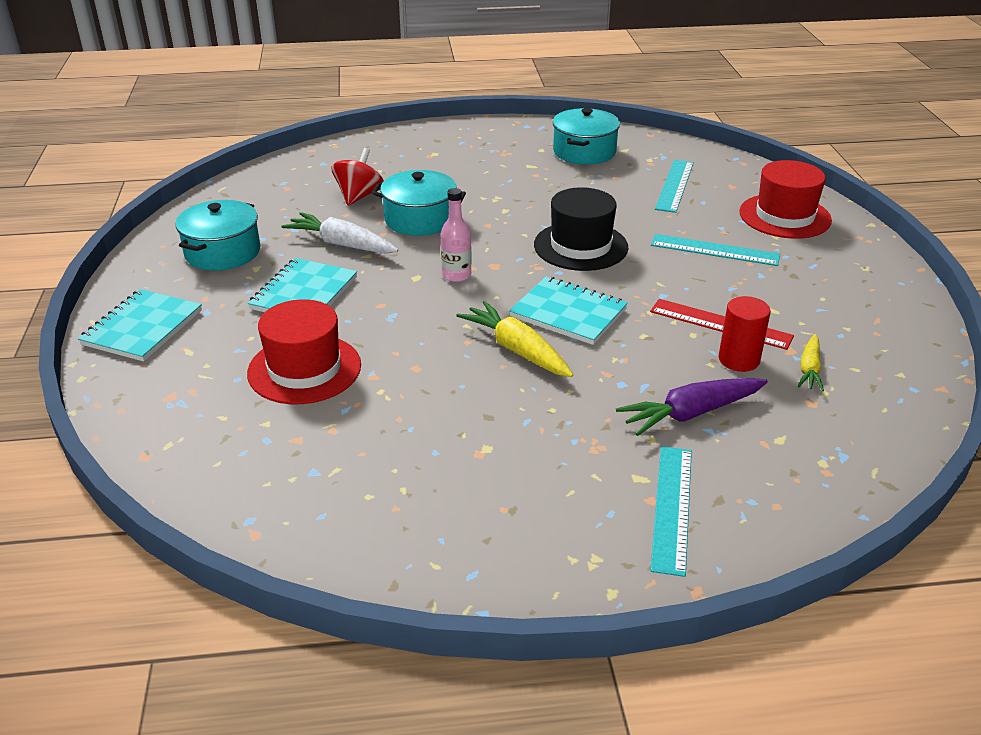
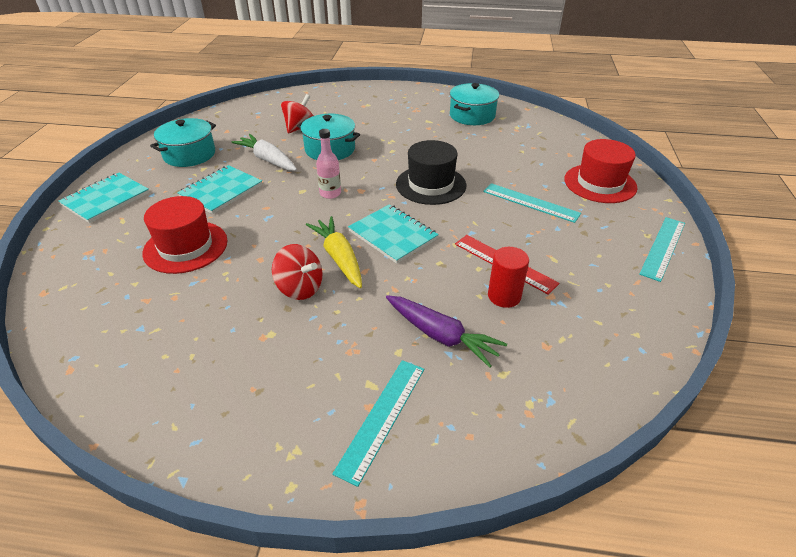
camera: 15 degrees right, 5 degrees up
purple carrot [616,378,767,436] -> purple carrot turned 135 degrees counterclockwise [386,295,507,368]
turquoise ruler [655,160,694,213] -> turquoise ruler moved to [639,217,685,282]
yellow carrot [798,334,824,391] -> none
none -> red spinning top [272,244,323,300]

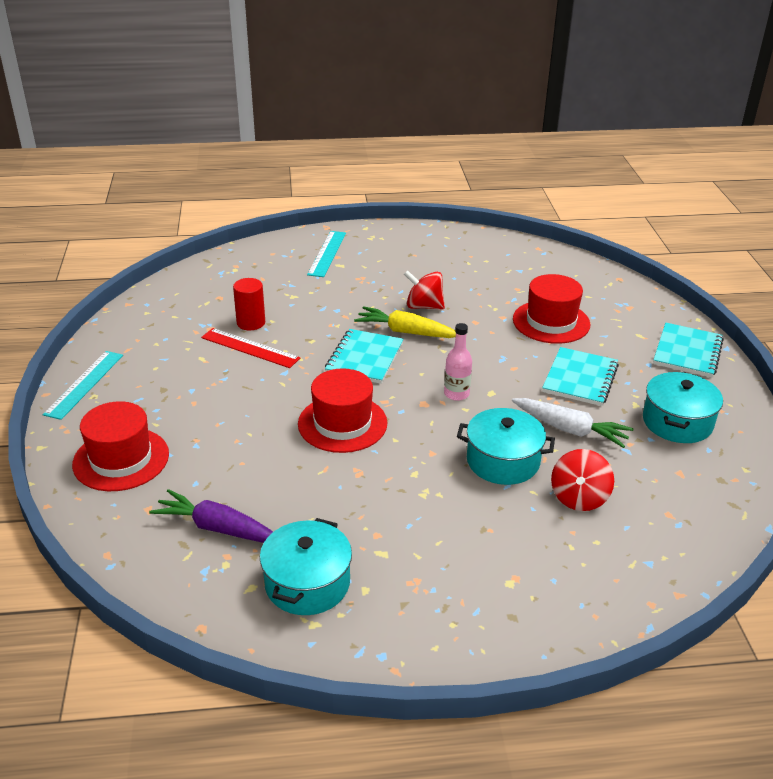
camera: 165 degrees right, 5 degrees down
yellow carrot [306,216,362,288] -> yellow carrot turned 150 degrees clockwise [354,306,456,338]
turquoise notebook [348,204,439,264] -> turquoise notebook turned 75 degrees clockwise [325,329,404,384]
purple carrot [386,295,507,368] -> purple carrot moved to [149,489,273,543]
black hat [396,140,466,205] -> red hat [298,368,387,453]
turquoise ruler [483,183,581,223] -> none

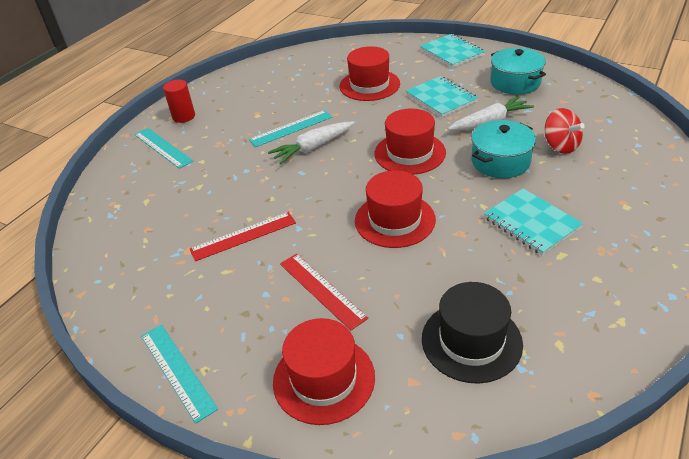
camera: 50 degrees left, 5 degrees up
purple carrot [149,489,273,543] -> black hat [422,282,523,384]
red cylinder [233,278,265,330] -> red cylinder moved to [163,80,195,123]
turquoise pot [260,518,352,615] -> none
turquoise notebook [325,329,404,384] -> turquoise notebook moved to [484,188,583,255]
yellow carrot [354,306,456,338] -> white carrot [268,122,354,164]
red spinning top [404,270,445,310] -> turquoise ruler [249,110,332,147]
pink bottle [444,323,472,401] -> red hat [374,108,446,175]
none -> red ruler [280,254,368,331]

